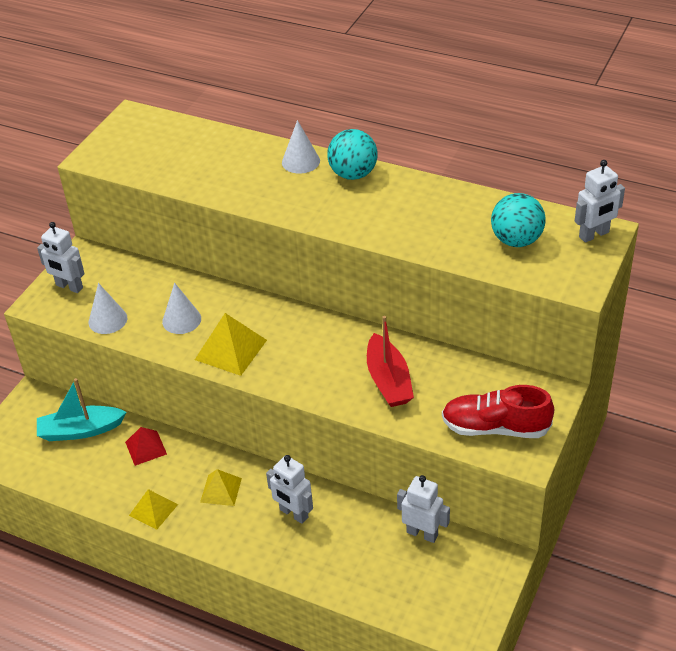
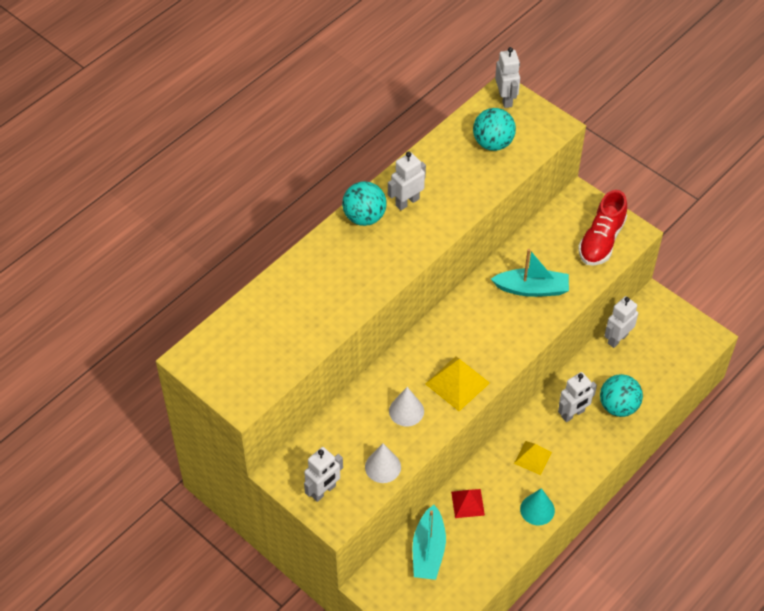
camera: 75 degrees left, 10 degrees up
yellow pyramid [129,489,178,530] -> turquoise cone [520,488,555,525]
white cone [282,120,320,174] -> none
red boat [367,316,414,407] -> turquoise boat [491,249,569,297]
none -> white robot [388,151,426,210]
none -> turquoise ball [600,374,643,417]

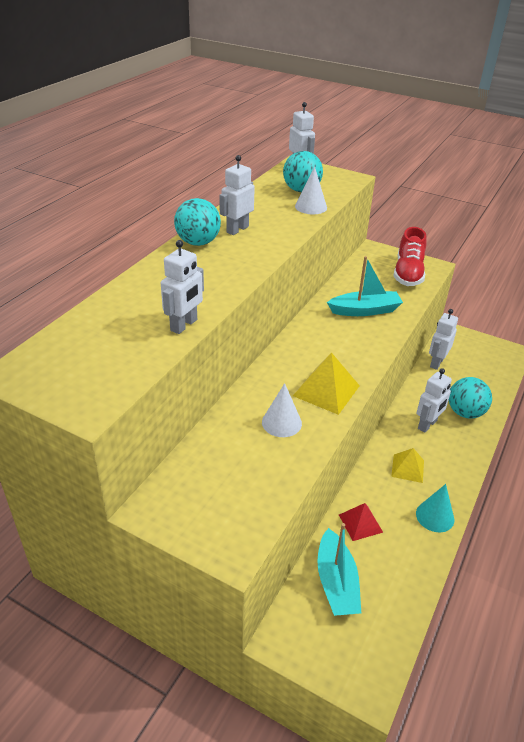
camera: 15 degrees left, 15 degrees down
white robot [304,447,343,502] -> white robot moved to [161,240,204,334]
white cone [365,444,401,483] -> white cone moved to [295,166,327,214]

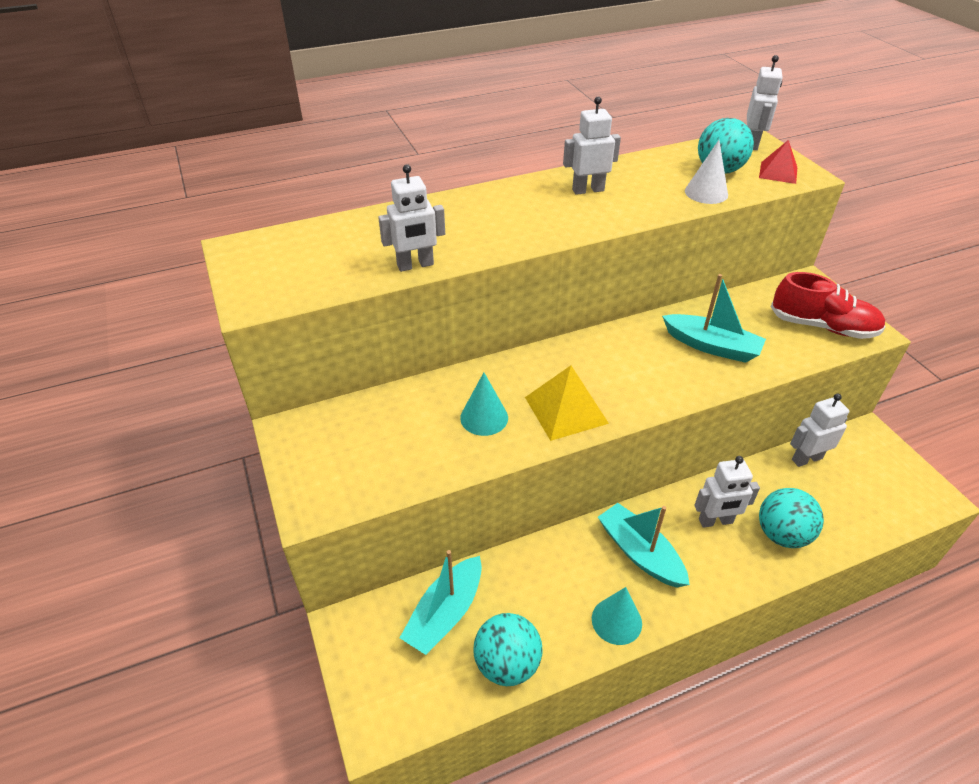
camera: 40 degrees right, 5 degrees up
turquoise ball [174,198,221,246] -> turquoise ball moved to [473,613,542,686]
white cone [262,383,302,437] -> turquoise cone [460,373,508,436]
red pyramid [339,503,383,541] -> red pyramid moved to [759,140,797,184]
yellow pyramid [391,448,424,483] -> turquoise boat [598,503,690,587]
red shoe [393,227,427,286] -> red shoe turned 120 degrees counterclockwise [771,272,886,339]

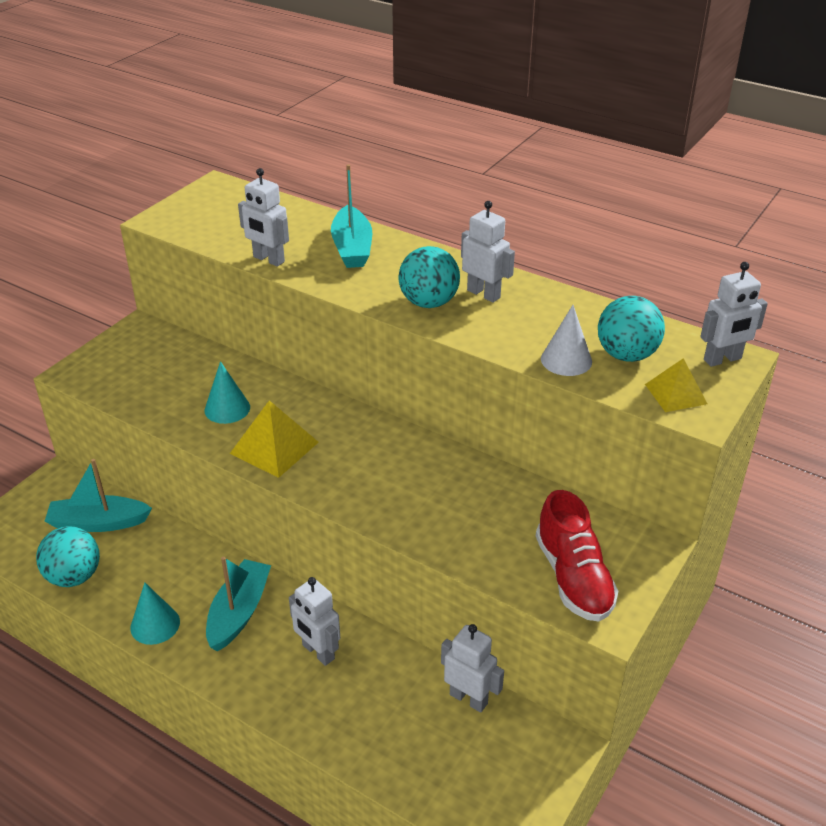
camera: 55 degrees right, 5 degrees down
turquoise boat [662,274,766,363] -> turquoise boat moved to [331,164,372,268]
red pyramid [759,140,797,184] -> yellow pyramid [645,358,707,412]
turquoise ball [759,488,824,548] -> turquoise ball moved to [399,246,460,308]

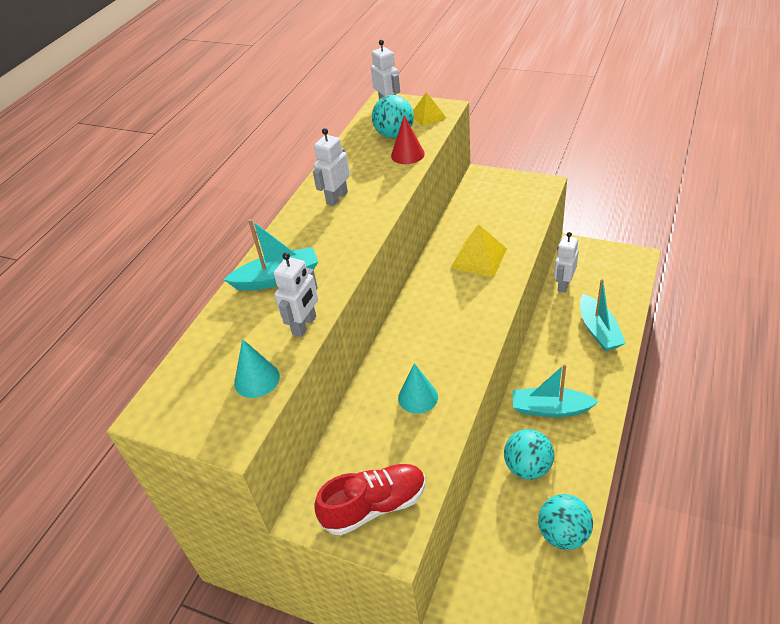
camera: 95 degrees left, 5 degrees up
turquoise boat [45,459,152,532] -> turquoise boat moved to [580,279,626,351]
turquoise cone [130,583,180,645] -> turquoise cone moved to [234,339,280,398]
yellow pyramid [230,400,319,478] -> yellow pyramid moved to [451,224,507,277]
white robot [289,577,340,666] -> none
turquoise ball [399,246,460,308] -> turquoise ball moved to [504,429,554,480]
red shoe [536,490,618,622] -> red shoe moved to [314,464,426,535]
white cone [541,305,592,376] -> red cone [391,116,425,164]

